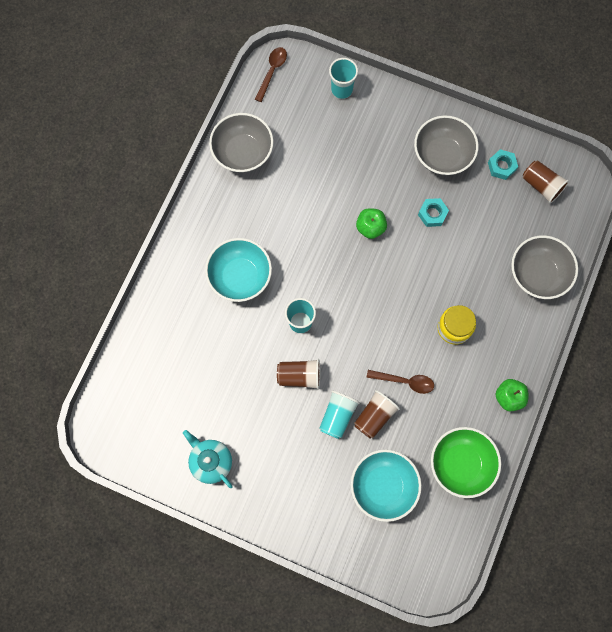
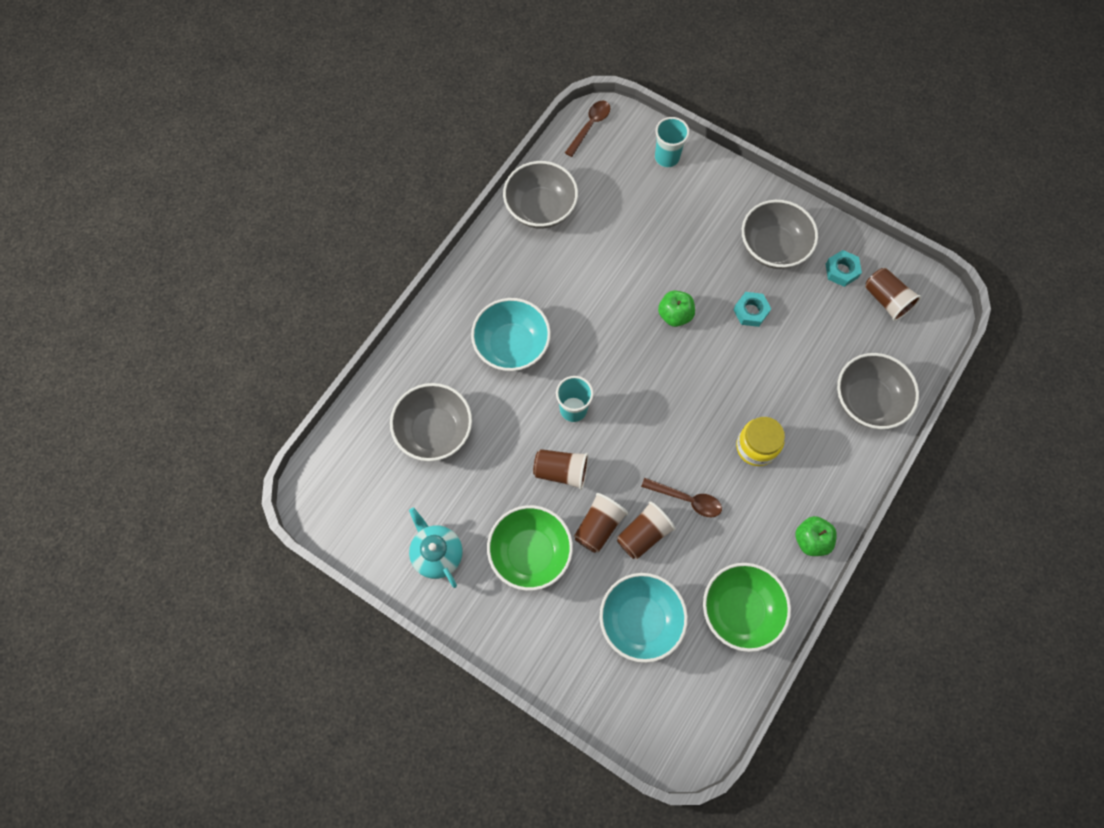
camera: 10 degrees right, 5 degrees down
turquoise cup [319,391,360,439] -> brown cup [574,493,628,553]
none -> grey bowl [390,383,472,461]
none -> green bowl [487,505,573,591]

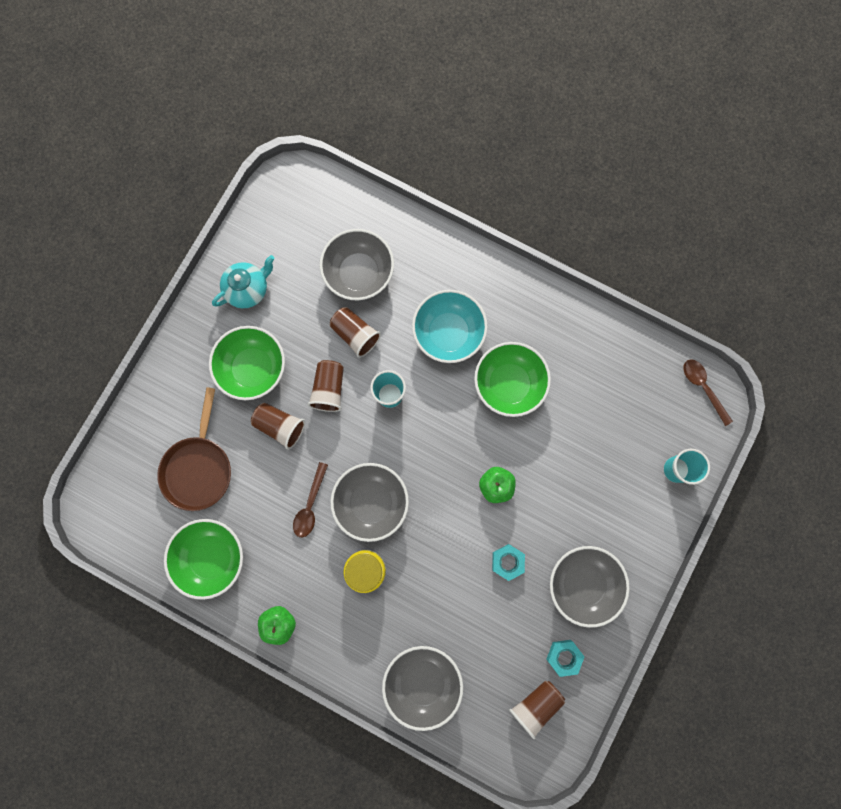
camera: 85 degrees right, 10 degrees up
grey bowl [503,161,578,229] -> grey bowl moved to [330,463,409,542]
brown spoon [565,101,610,157] -> brown spoon turned 150 degrees counterclockwise [684,360,733,426]
turquoise bowl [599,573,688,663] -> brown pan [157,387,231,511]
brown cup [617,502,676,559] -> brown cup moved to [330,307,381,358]
none -> green bowl [474,342,551,417]

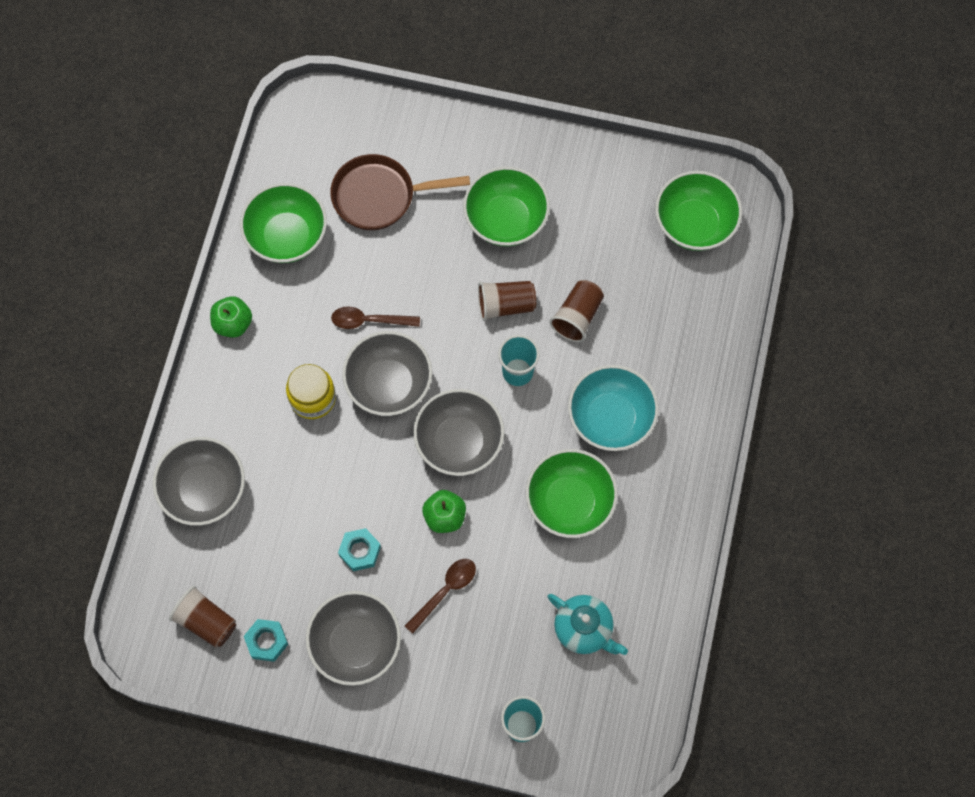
camera: 75 degrees right, 10 degrees down
turquoise teapot [212,255,275,308] -> turquoise teapot moved to [547,594,628,655]
brown cup [251,403,305,450] -> none
grey bowl [320,229,394,300] -> grey bowl moved to [413,389,504,476]
brown spoon [684,360,733,426] -> brown spoon moved to [405,559,476,634]
none -> green bowl [655,171,742,251]

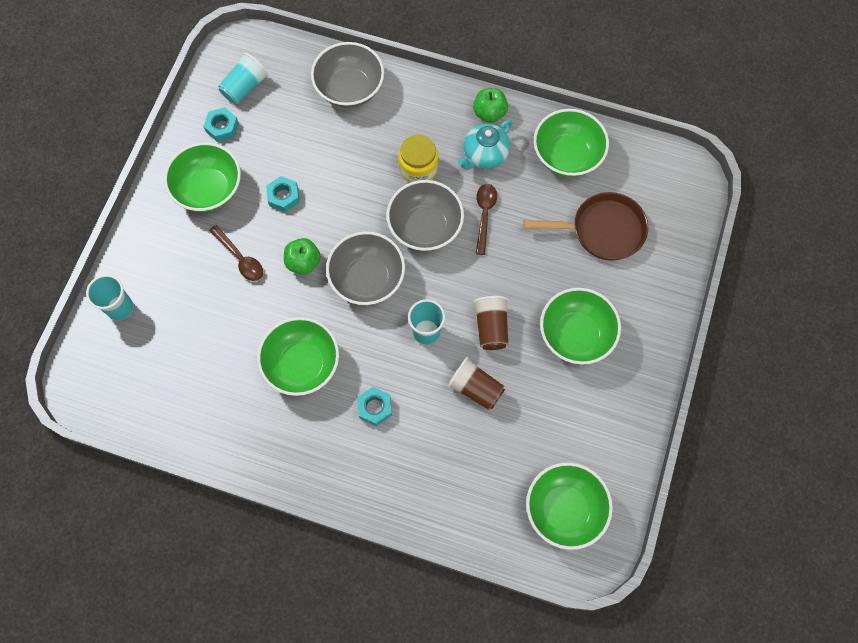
camera: 95 degrees right, 0 degrees up
brown cup [169,586,236,648] -> turquoise cup [218,53,268,104]
grey bowl [306,591,401,686] -> green bowl [164,142,241,212]
brown pan [330,154,470,230] -> brown pan turned 90 degrees clockwise [523,192,648,260]
turquoise teapot [547,594,628,655] -> turquoise teapot moved to [458,120,512,170]
turquoise bowl [568,365,659,451] -> turquoise nut [357,387,392,426]

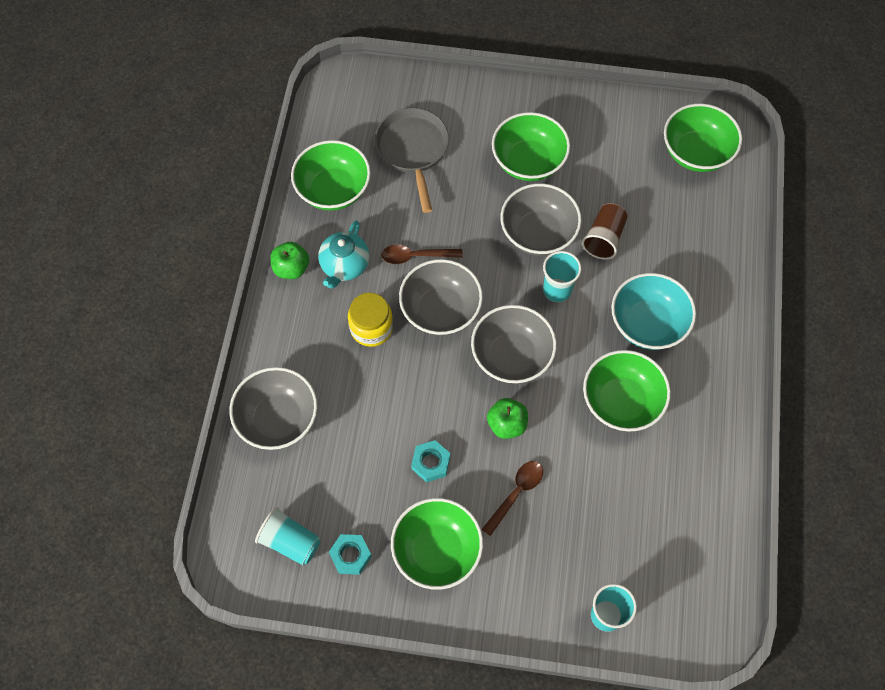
camera: 100 degrees left, 5 degrees down
turquoise nut [357,387,392,426] -> turquoise bowl [611,273,696,350]
turquoise teapot [458,120,512,170] -> turquoise teapot turned 75 degrees clockwise [318,220,369,289]
brown cup [473,296,509,350] -> grey bowl [500,183,582,256]
brown pan [523,192,648,260] -> grey pan [375,108,449,213]

